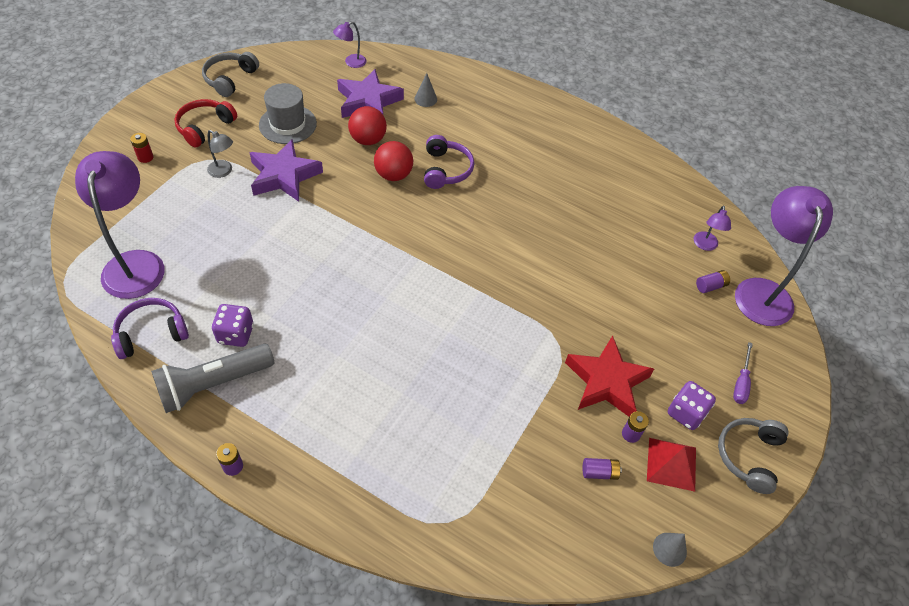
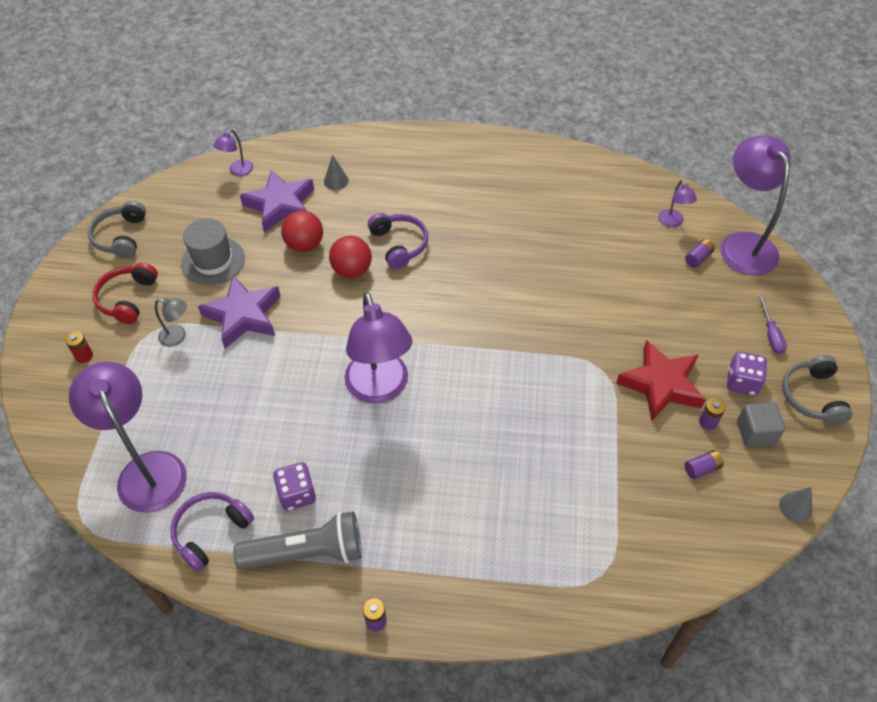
camera: 20 degrees left, 0 degrees up
grey flashlight [151,344,274,413] -> grey flashlight turned 135 degrees counterclockwise [233,511,362,570]
red pyramid [647,438,696,492] -> grey cube [737,402,785,447]
none -> purple lamp [344,292,413,404]

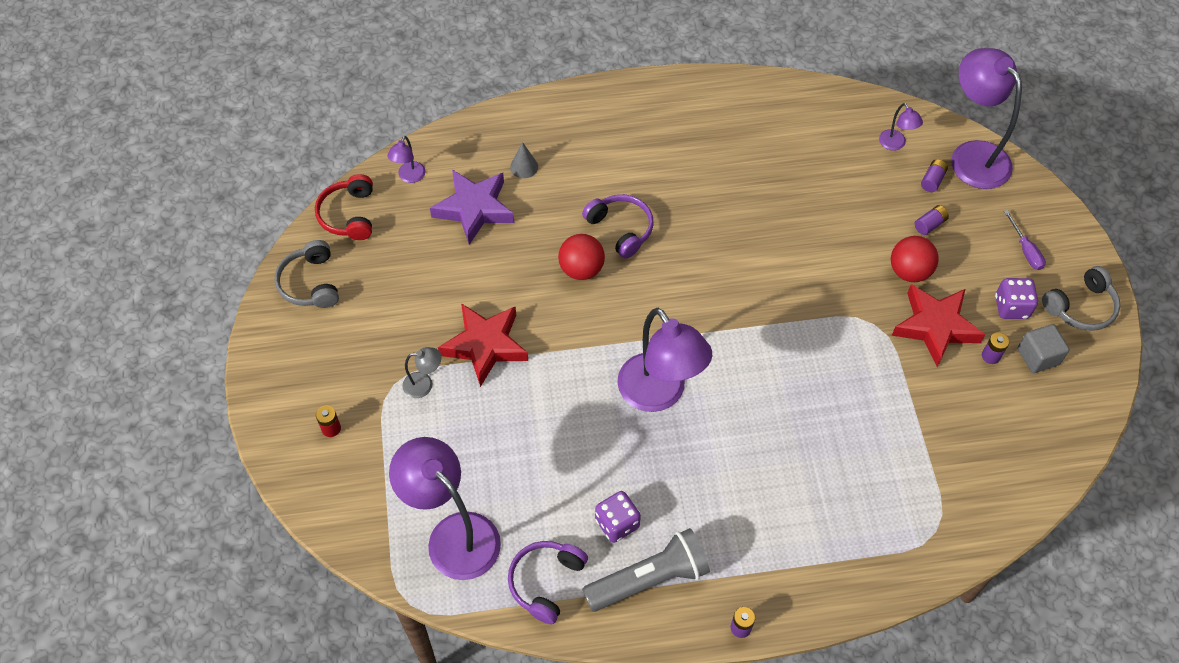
camera: 15 degrees left, 5 degrees up
red headphones [92,262,158,324] -> red headphones moved to [315,174,373,240]
grey hat [181,218,245,286] -> none
purple star [198,275,281,348] -> red star [438,303,528,387]
red ball [281,210,323,252] -> red ball moved to [891,236,939,282]
purple battery [685,450,724,479] -> purple battery moved to [915,205,949,235]
grey cone [779,487,812,523] -> none
grey headphones [782,355,852,425] -> grey headphones turned 105 degrees counterclockwise [1042,266,1120,331]

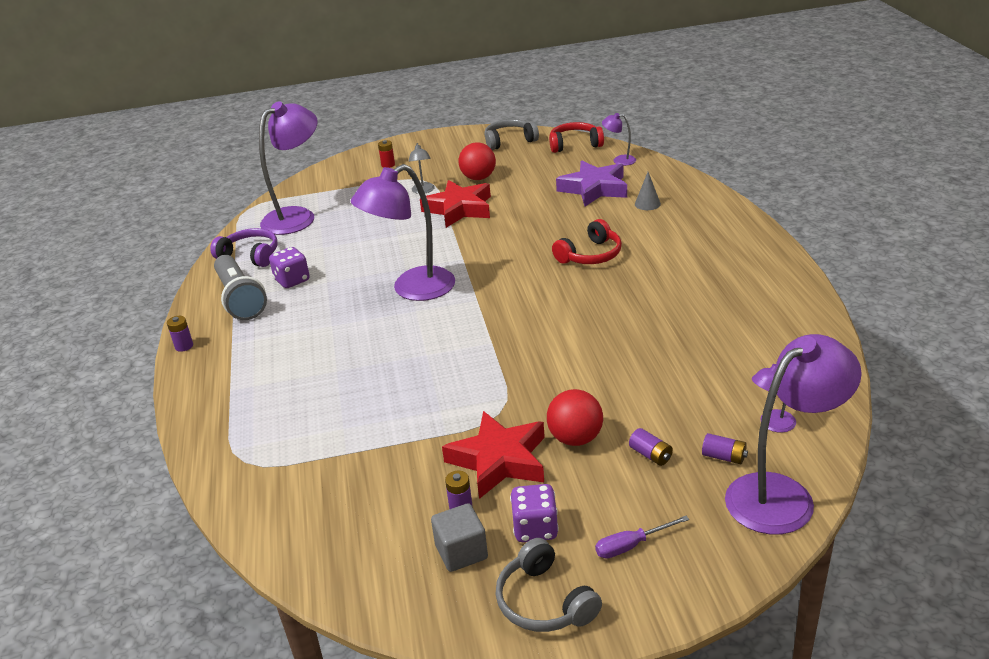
camera: 90 degrees right, 25 degrees down
red ball [558,234,605,280] -> red ball moved to [459,142,496,180]
purple headphones [582,194,654,259] -> red headphones [552,219,622,264]

